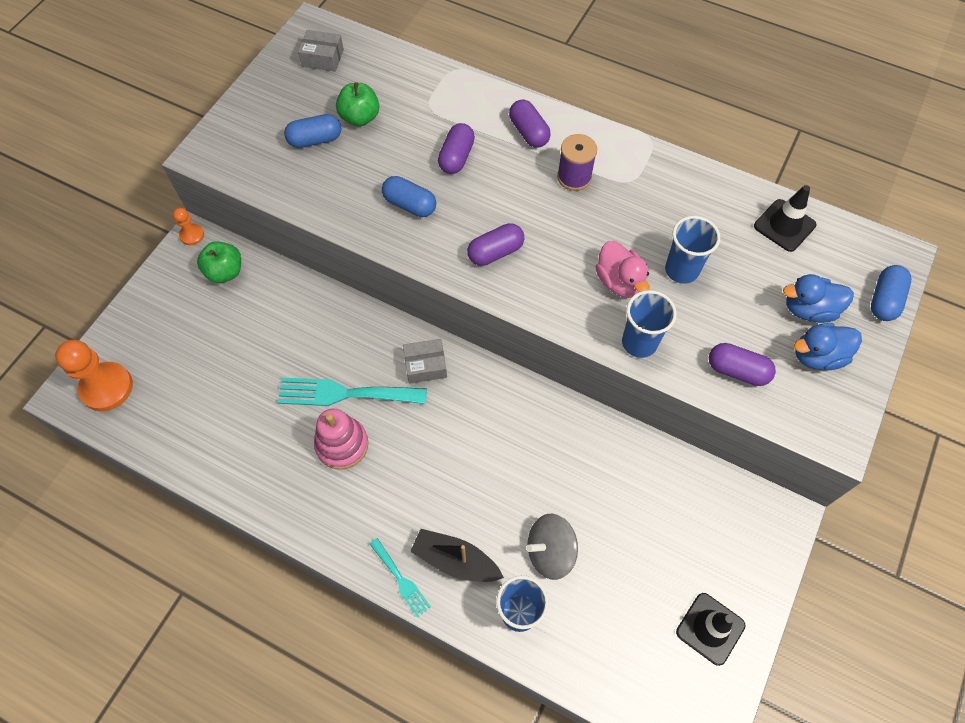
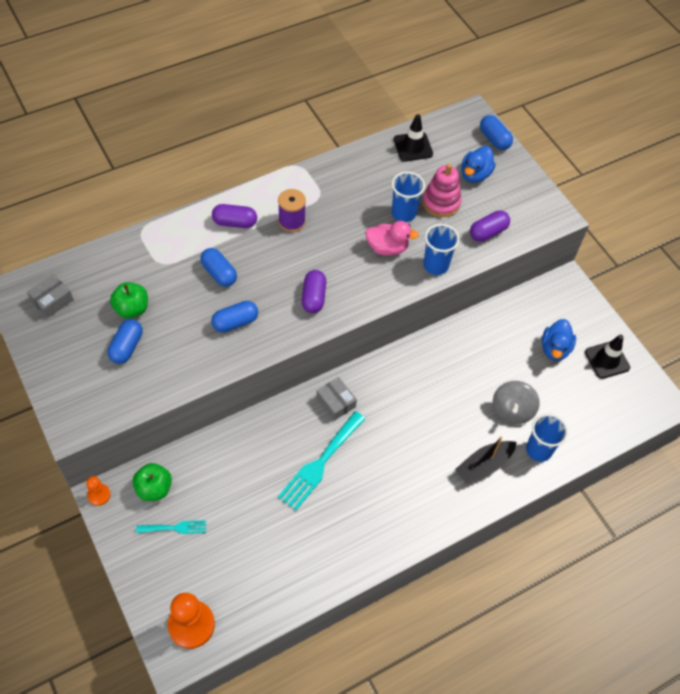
camera: 60 degrees left, 5 degrees down
pink stacking toy [314,409,368,470] -> pink stacking toy moved to [423,163,462,217]
turquoise fork [370,538,431,618] -> turquoise fork moved to [136,520,206,534]
grey box [403,339,447,384] -> grey box turned 60 degrees counterclockwise [316,377,357,421]
purple capsule [438,123,475,174] -> blue capsule [200,248,237,287]
blue duck [794,323,862,370] -> blue duck moved to [542,319,576,361]

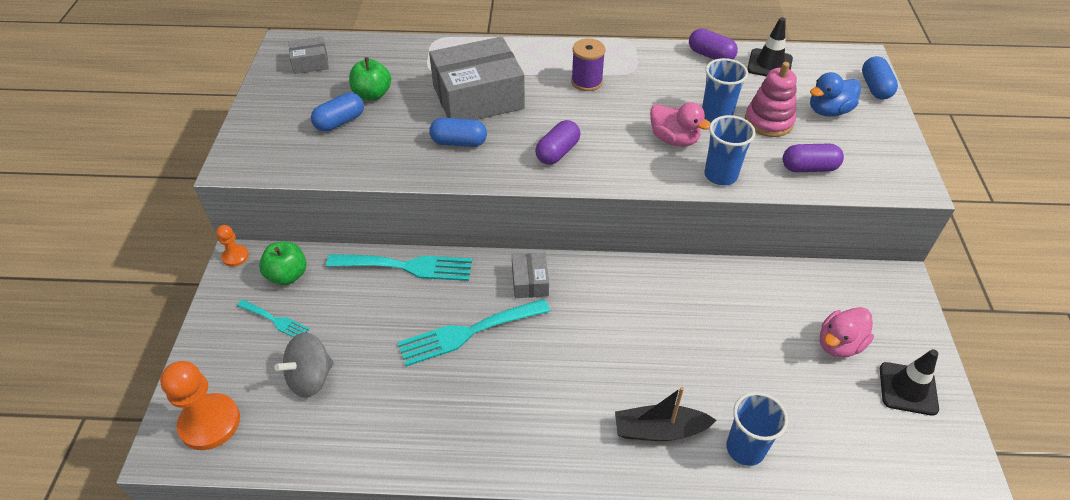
camera: 35 degrees right, 10 degrees down
blue capsule [200,248,237,287] -> grey box [429,36,525,120]
purple capsule [212,204,257,228] -> purple capsule moved to [689,29,738,60]
grey spinning top [493,381,540,424] -> grey spinning top moved to [274,332,334,398]
blue duck [542,319,576,361] -> pink duck [820,307,874,358]
none -> turquoise fork [326,254,472,281]

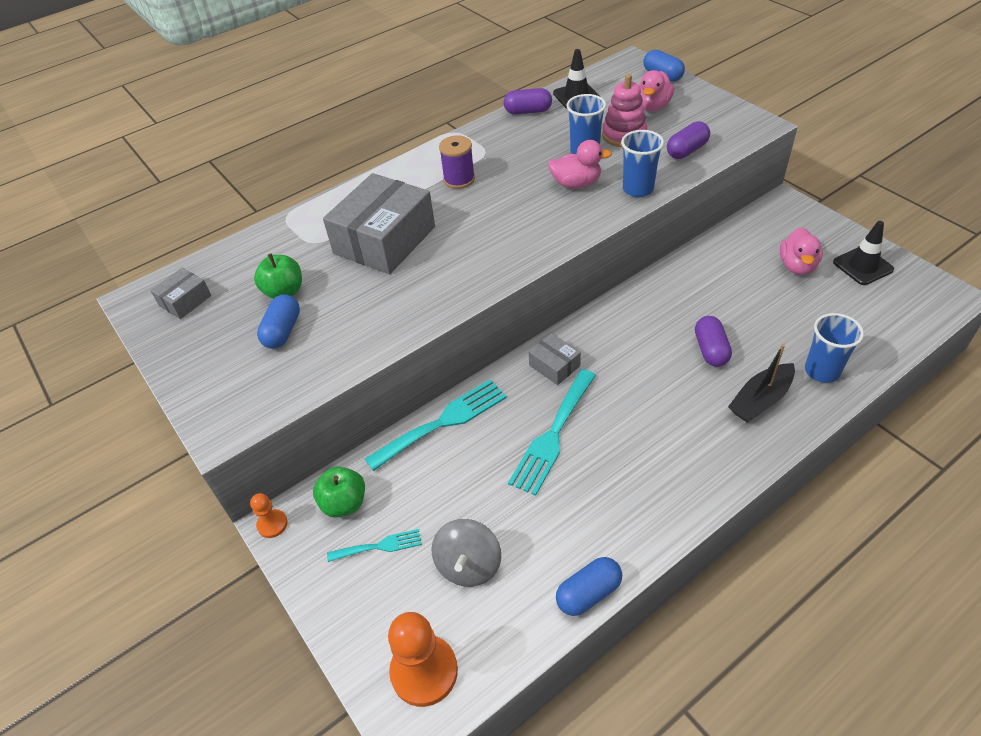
camera: 35 degrees left, 0 degrees up
blue capsule [429,118,487,147] -> blue capsule moved to [556,557,622,616]
purple capsule [535,120,580,165] -> purple capsule moved to [695,316,732,367]
blue duck [810,72,861,117] -> pink duck [639,70,674,111]

